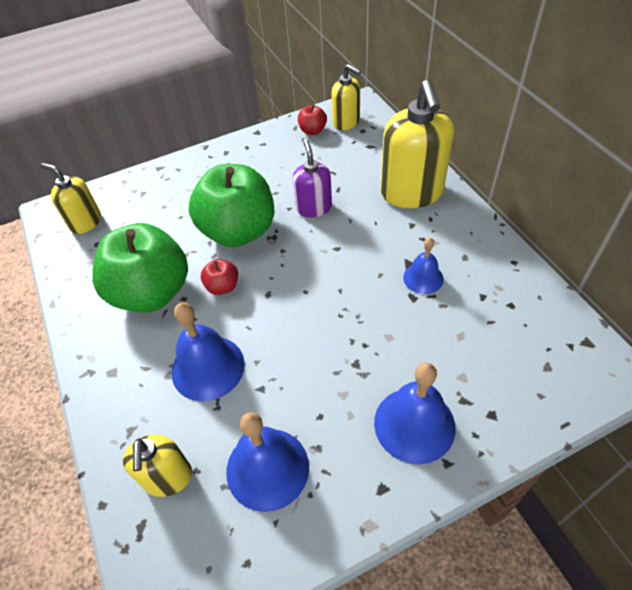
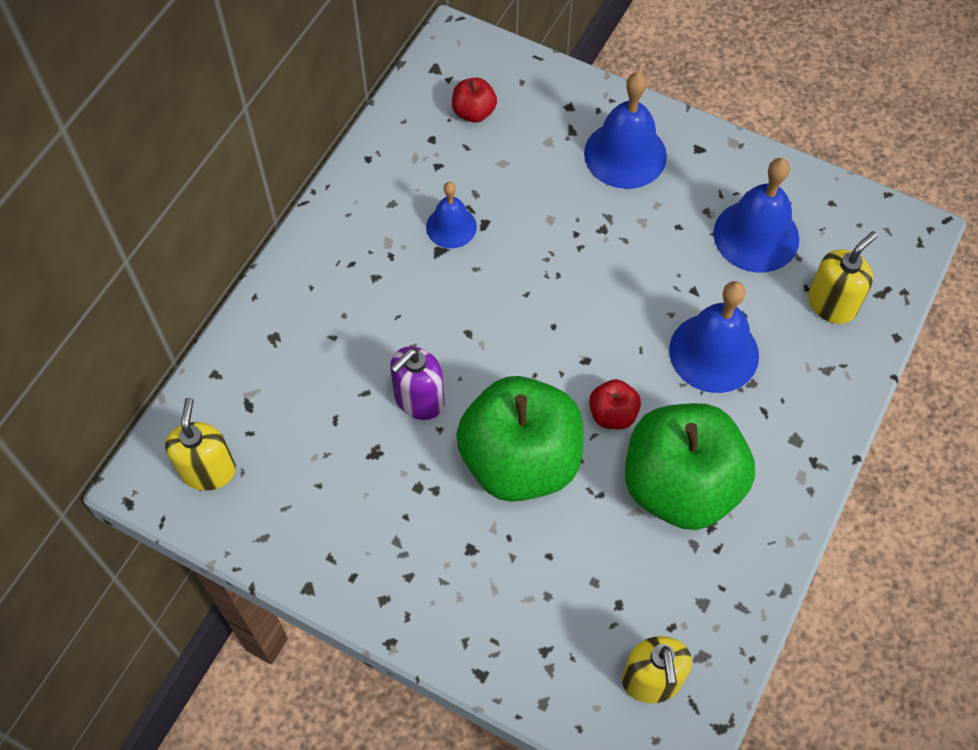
camera: 130 degrees left, 10 degrees up
red apple [298,105,327,135] -> red apple moved to [452,78,497,122]
yellow soap dispenser [381,80,454,208] -> none

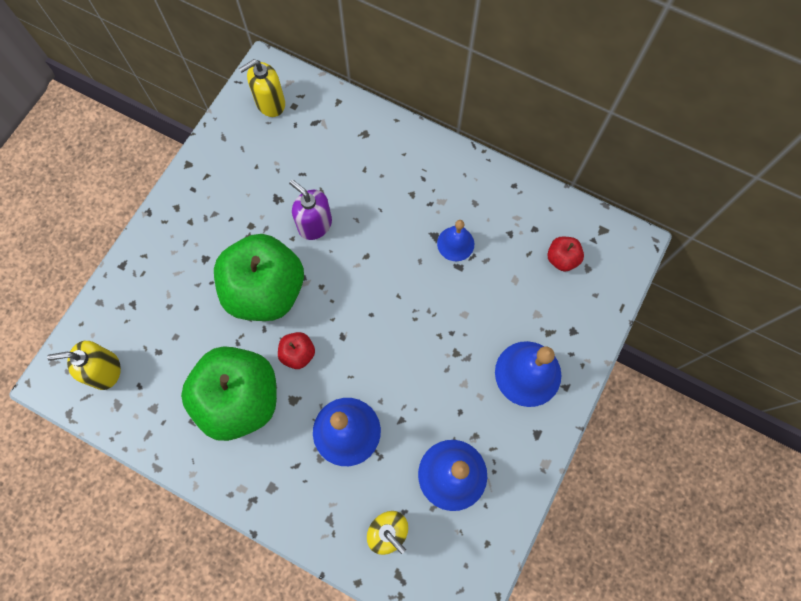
camera: 90 degrees right, 10 degrees up
yellow soap dispenser [165,398,236,491] -> yellow soap dispenser turned 150 degrees clockwise [239,59,285,117]

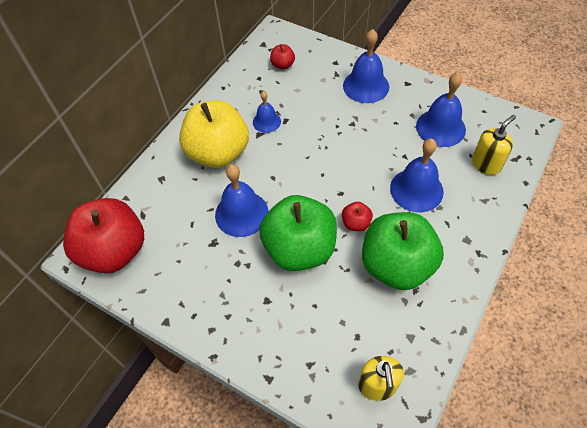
camera: 85 degrees left, 15 degrees down
yellow soap dispenser [239,59,285,117] -> red apple [63,198,144,274]
purple soap dispenser [289,180,332,240] -> blue bell [215,164,269,237]
none -> yellow apple [179,100,249,168]

